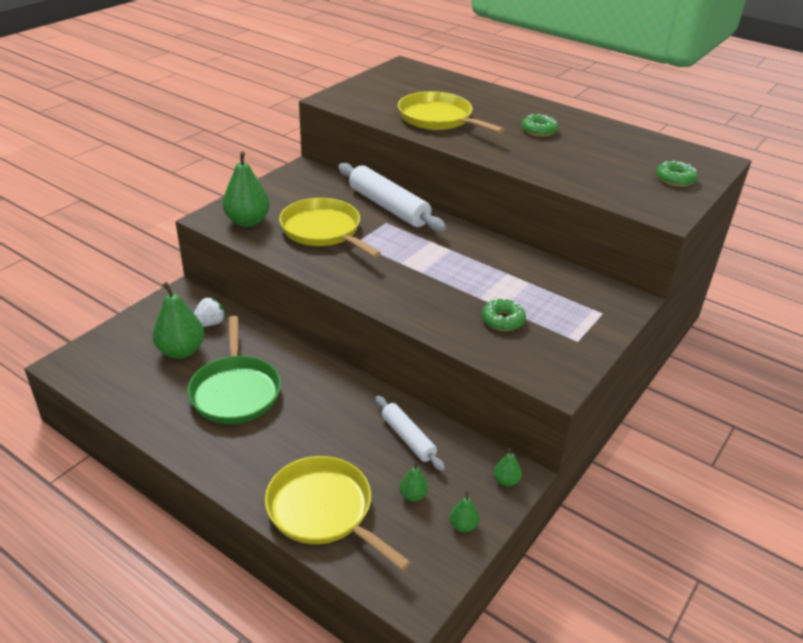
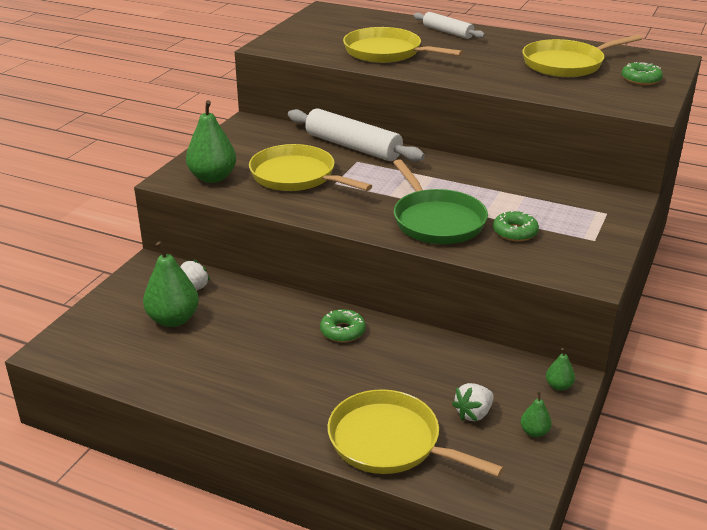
camera: 10 degrees left, 5 degrees down
green pan [187,316,281,424] -> green pan moved to [393,159,488,244]
white rolling pin [376,396,445,471] -> white rolling pin moved to [414,12,485,39]
green pear [400,461,428,501] -> white strawberry [452,383,494,421]
green donut [522,114,558,137] -> green donut moved to [320,309,366,342]
none -> yellow pan [522,34,643,77]

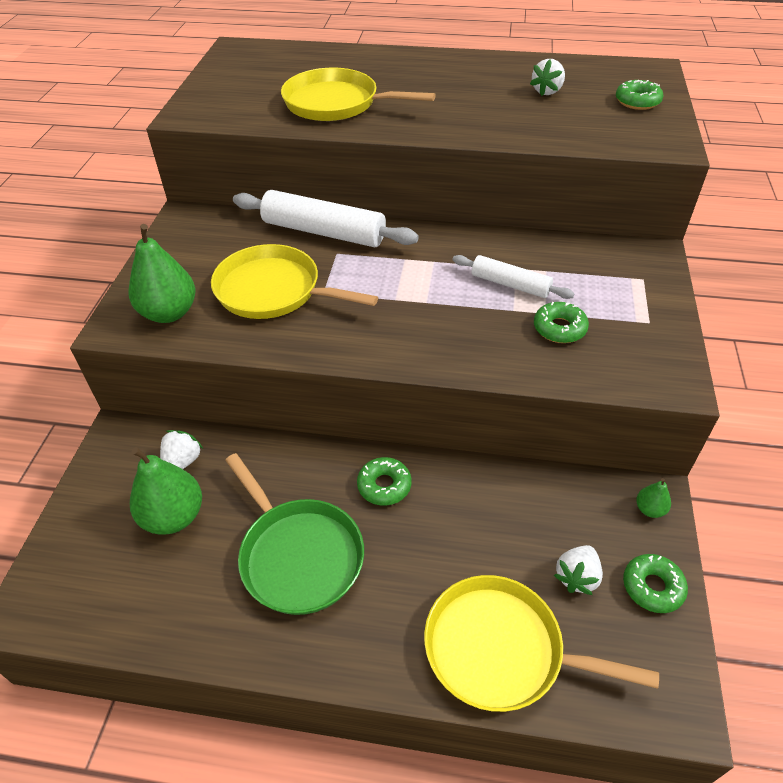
camera: 15 degrees left, 15 degrees up
green pan [393,159,488,244] -> green pan moved to [225,453,364,615]
white rolling pin [414,12,485,39] -> white rolling pin moved to [453,255,575,299]
green pear [521,392,552,437] -> green donut [623,554,688,613]
yellow pan [522,34,643,77] -> white strawberry [530,59,565,96]

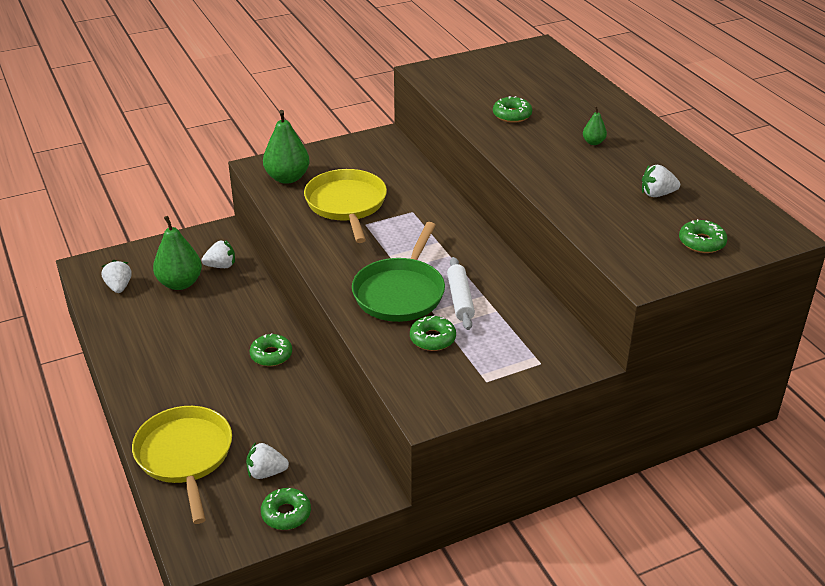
camera: 55 degrees right, 10 degrees down
green pan [225,453,364,615] -> green pan moved to [352,222,445,322]
white rolling pin [233,190,419,247] -> none
yellow pan [281,68,436,121] -> green donut [493,96,532,123]
green pear [636,478,671,518] -> green pear moved to [583,106,607,145]
none -> white strawberry [102,260,132,293]

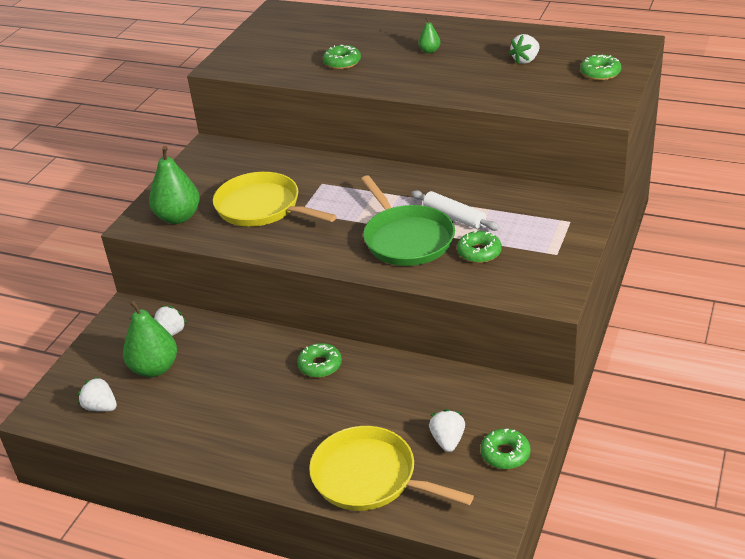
camera: 40 degrees left, 0 degrees up
white strawberry [246,442,289,479] -> white strawberry turned 135 degrees clockwise [429,409,465,452]

